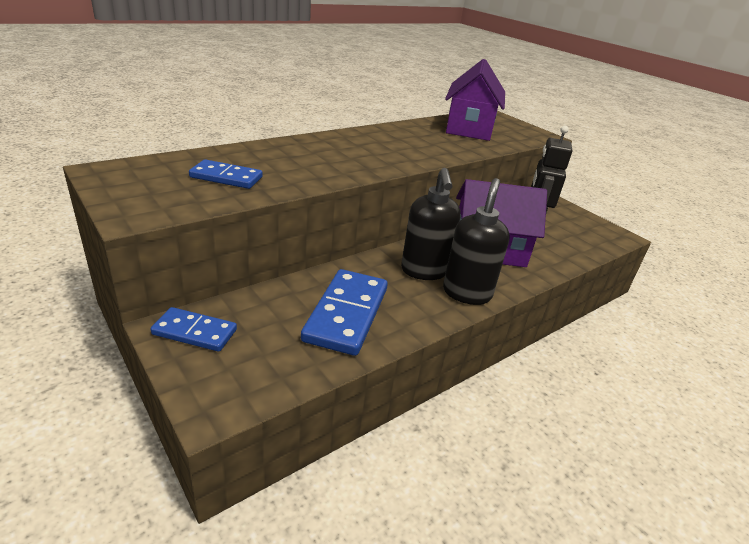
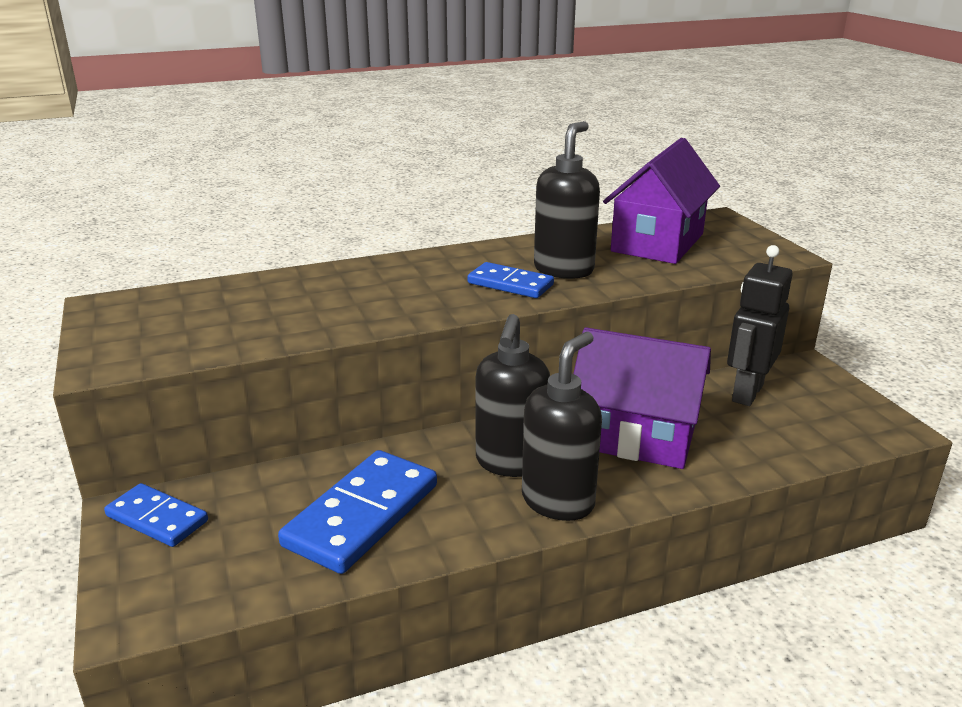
camera: 20 degrees right, 5 degrees down
blue domino [189,159,263,189] -> blue domino moved to [467,262,554,298]
none -> black soap dispenser [534,121,600,279]

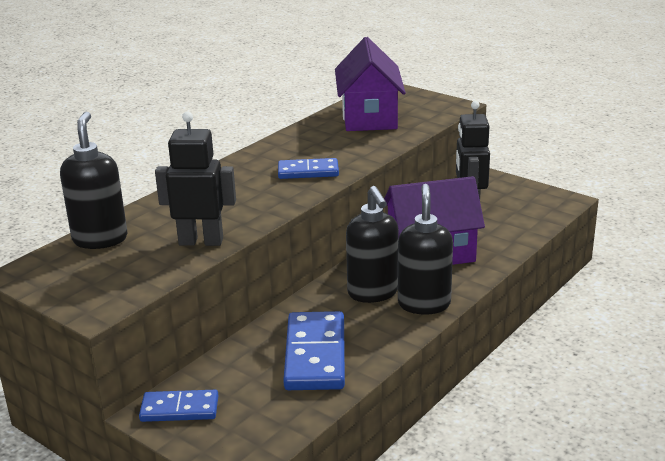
camera: 30 degrees left, 0 degrees up
black soap dispenser [534,121,600,279] -> black soap dispenser moved to [60,112,127,249]
none -> black robot [155,111,236,246]

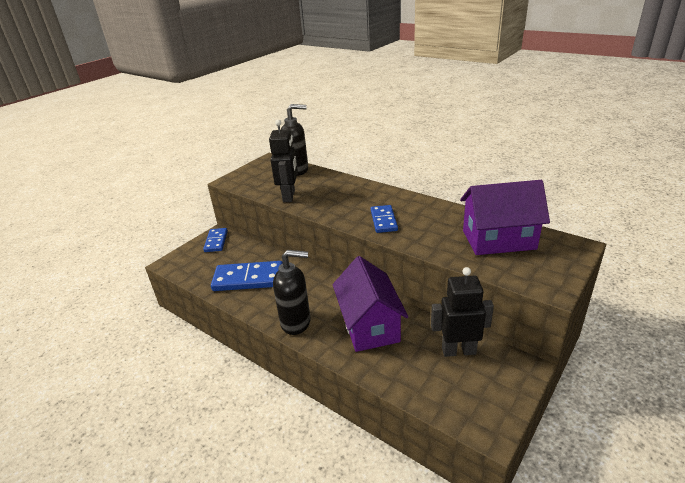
camera: 90 degrees right, 5 degrees up
black soap dispenser [346,186,398,303] -> none

